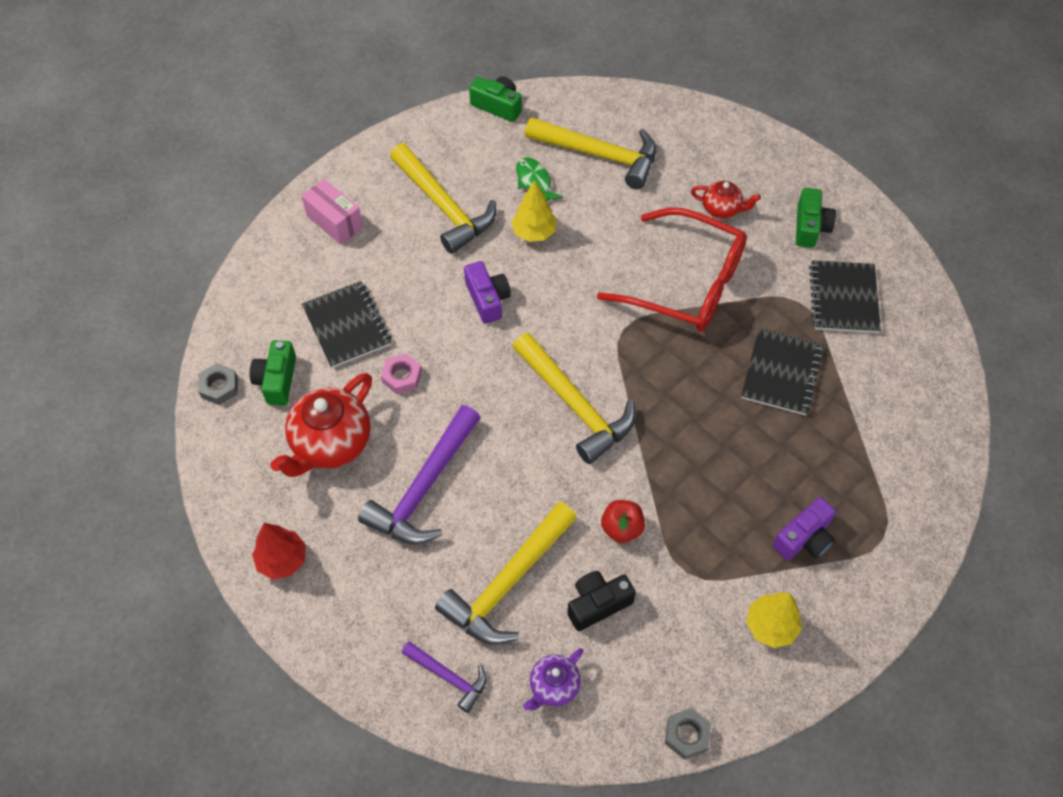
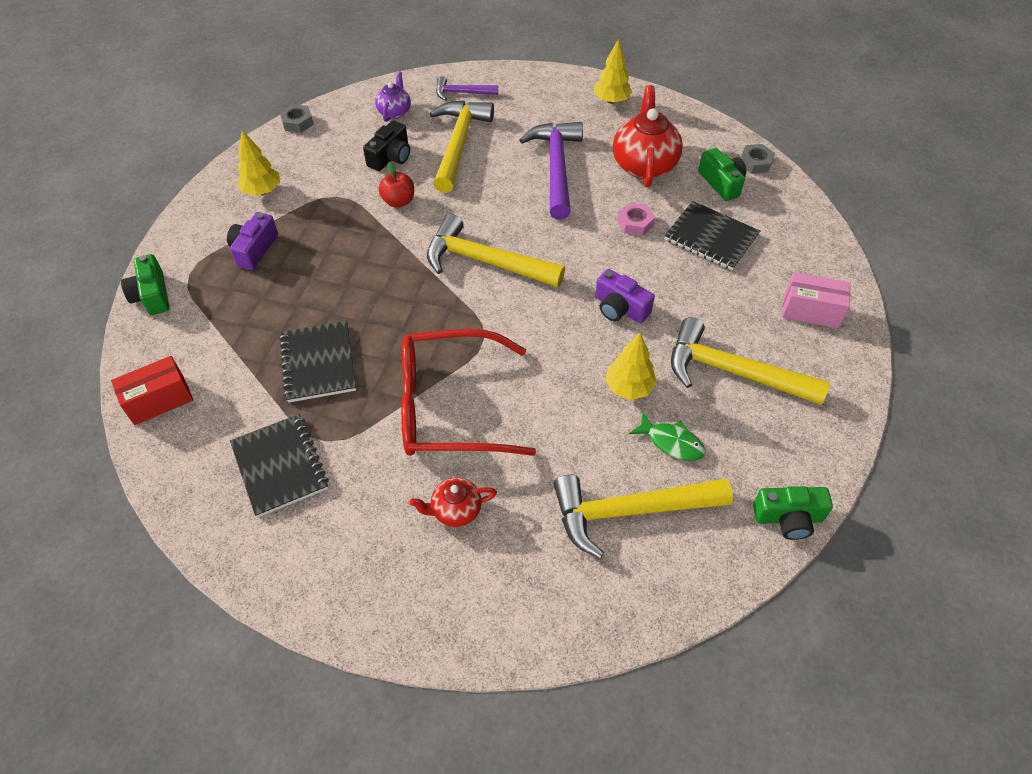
camera: 150 degrees right, 5 degrees down
red tree [252,523,306,580] -> yellow tree [594,39,632,104]
green camera [796,188,836,248] -> green camera moved to [121,254,169,315]
none -> red box [111,356,193,425]

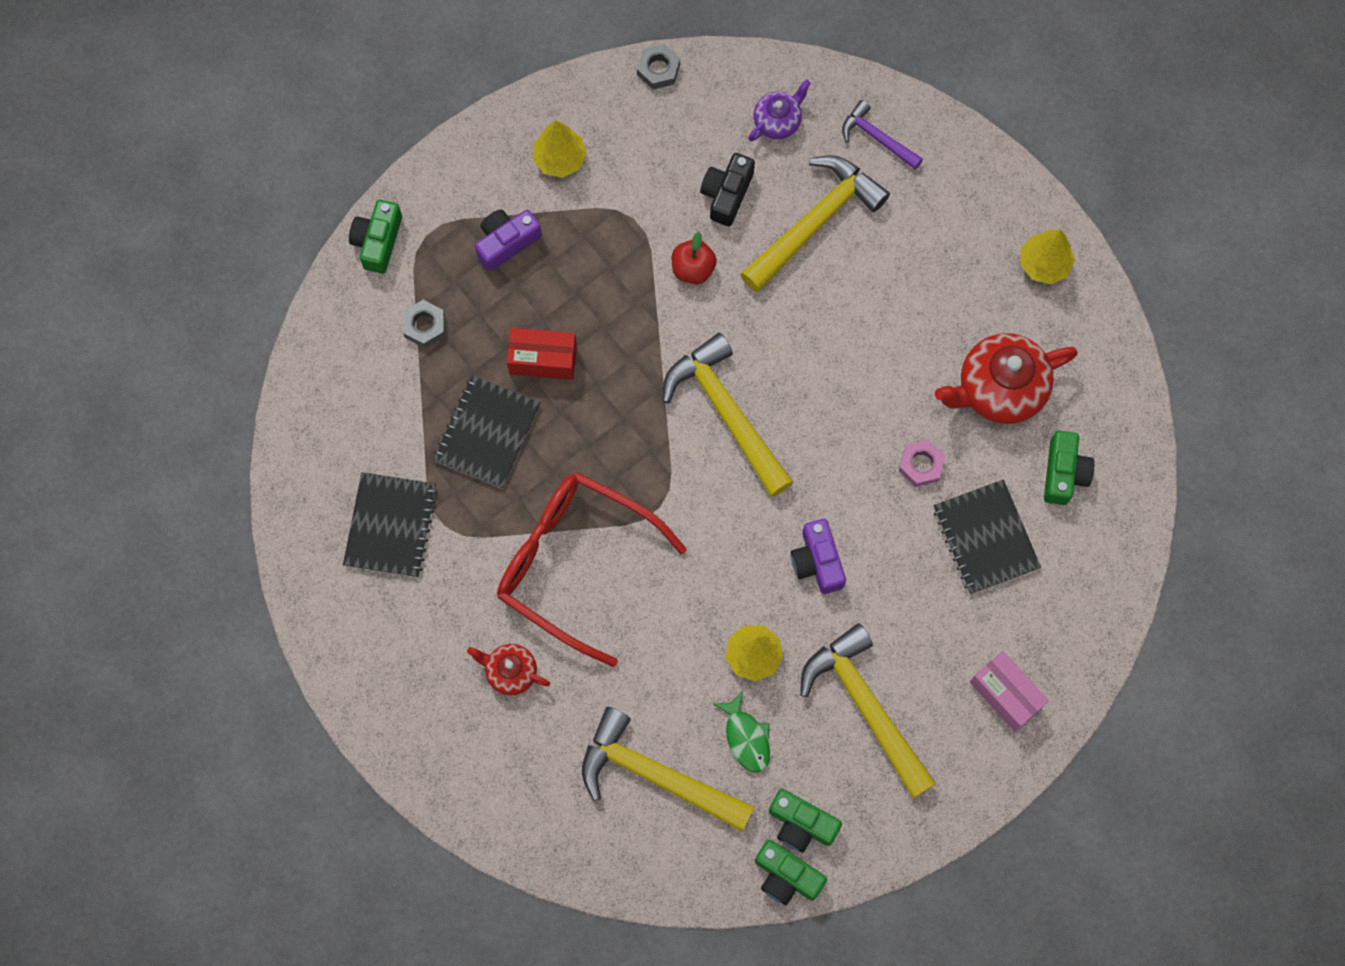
camera: 35 degrees right, 20 degrees up
red box [111,356,193,425] -> red box moved to [507,328,577,380]
black camera [363,120,410,171] -> black camera turned 135 degrees clockwise [700,153,755,226]
purple hammer [520,122,583,219] -> none
red teapot [613,85,683,187] -> red teapot turned 150 degrees counterclockwise [935,333,1078,424]
grey nut [741,144,775,174] -> grey nut moved to [403,300,445,348]
none -> green camera [769,789,842,853]

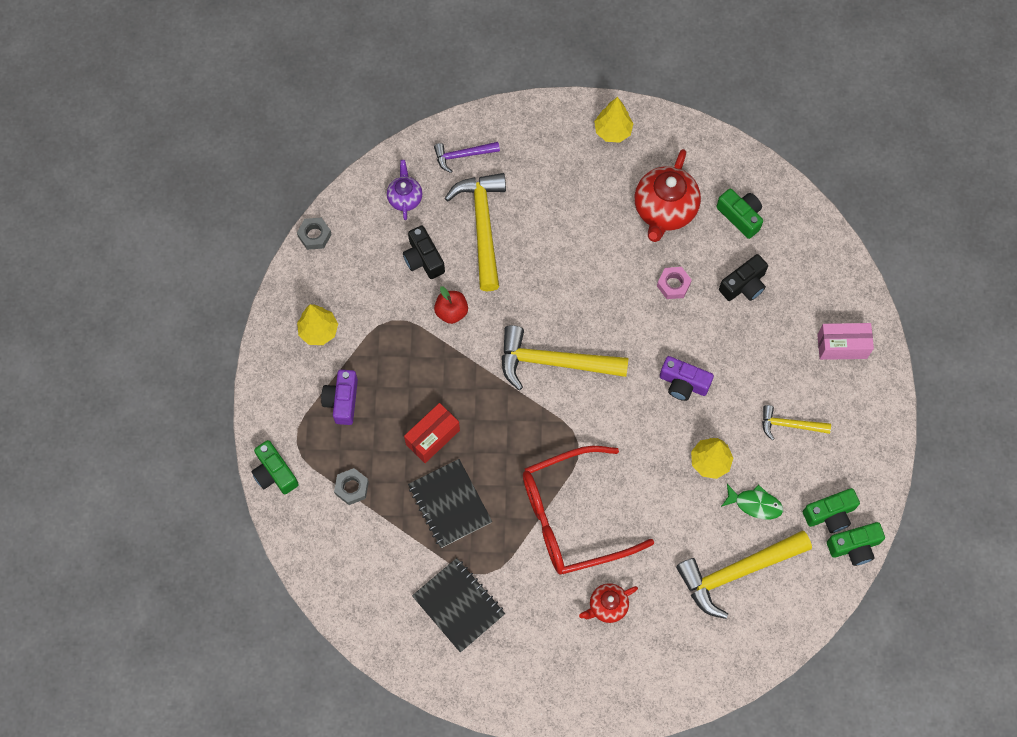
camera: 50 degrees left, 5 degrees down
yellow hammer [800,623,936,798] -> yellow hammer [762,405,831,440], size x0.53
black notebook [933,479,1041,594] -> black camera [719,254,768,301]

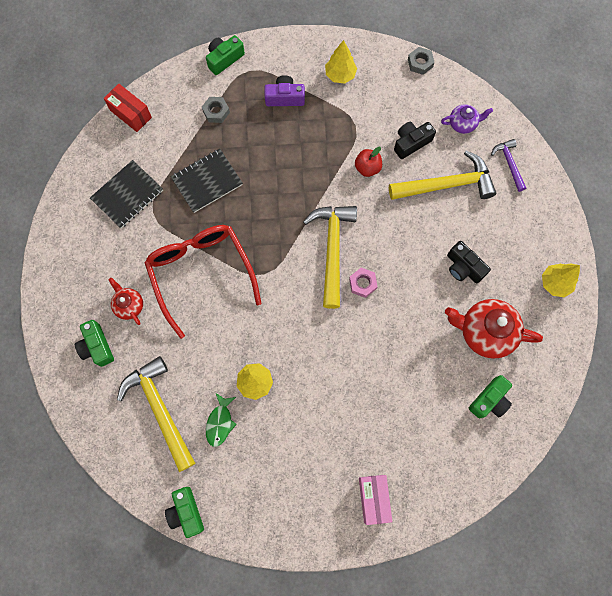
camera: 85 degrees right, 5 degrees up
red box [404,403,460,463] -> red box moved to [104,84,152,132]
pink nut [657,267,692,299] -> pink nut moved to [349,268,378,298]
purple camera [660,356,714,401] -> none
black camera [719,254,768,301] -> black camera moved to [447,241,491,283]
yellow hammer [762,405,831,440] -> none
green camera [803,488,860,533] -> green camera moved to [75,320,114,367]

